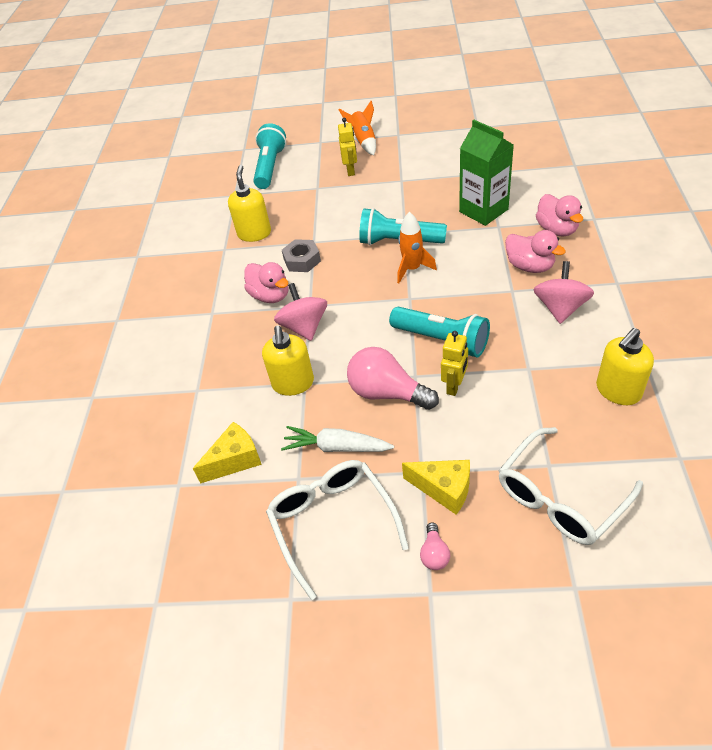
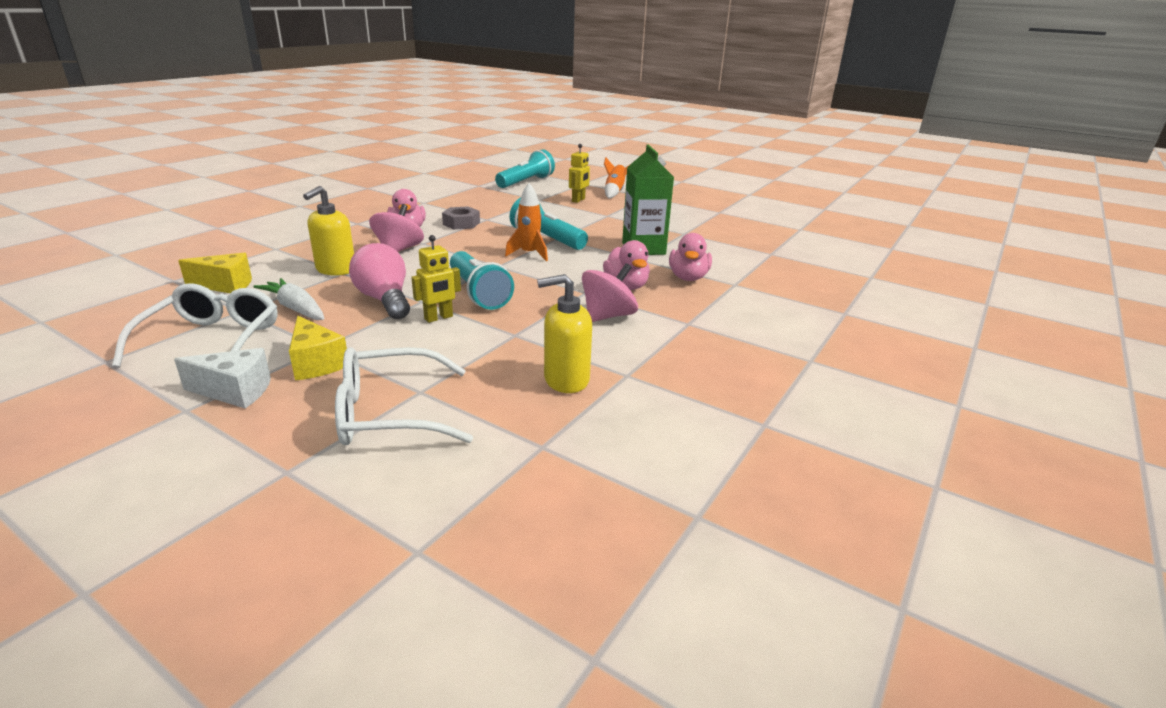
camera: 25 degrees right, 20 degrees down
yellow soap dispenser [228,165,271,242] -> none
pink light bulb [420,522,450,570] -> white cheese [174,348,271,408]

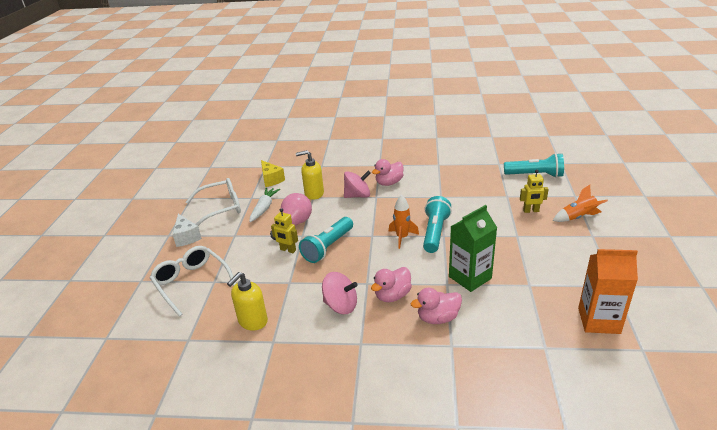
camera: 65 degrees right, 5 degrees up
yellow cheese [289,316,347,381] -> none
grey nut [442,206,480,230] -> none
yellow soap dispenser [537,274,592,393] -> yellow soap dispenser turned 105 degrees counterclockwise [227,272,268,331]
none -> orange carton [578,249,638,334]

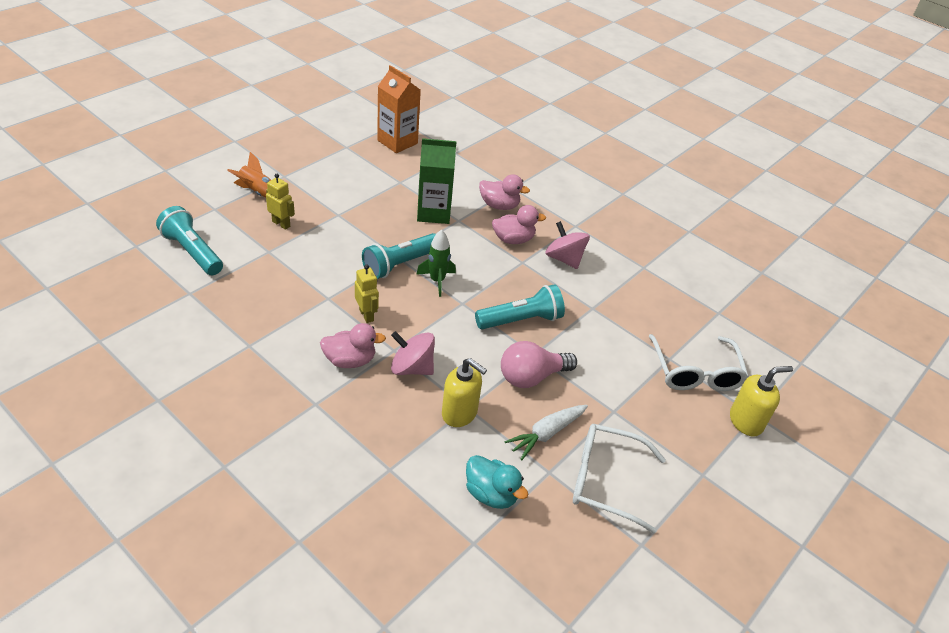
camera: 150 degrees left, 10 degrees up
white cheese [173,214,202,247] -> none
yellow soap dispenser [227,272,268,331] -> yellow soap dispenser moved to [730,366,793,436]
yellow cheese [261,160,285,187] -> turquoise duck [466,455,528,509]
yellow robot [271,208,298,253] -> yellow robot moved to [355,265,379,323]
orange rocket [388,194,419,249] -> green rocket [416,230,456,297]

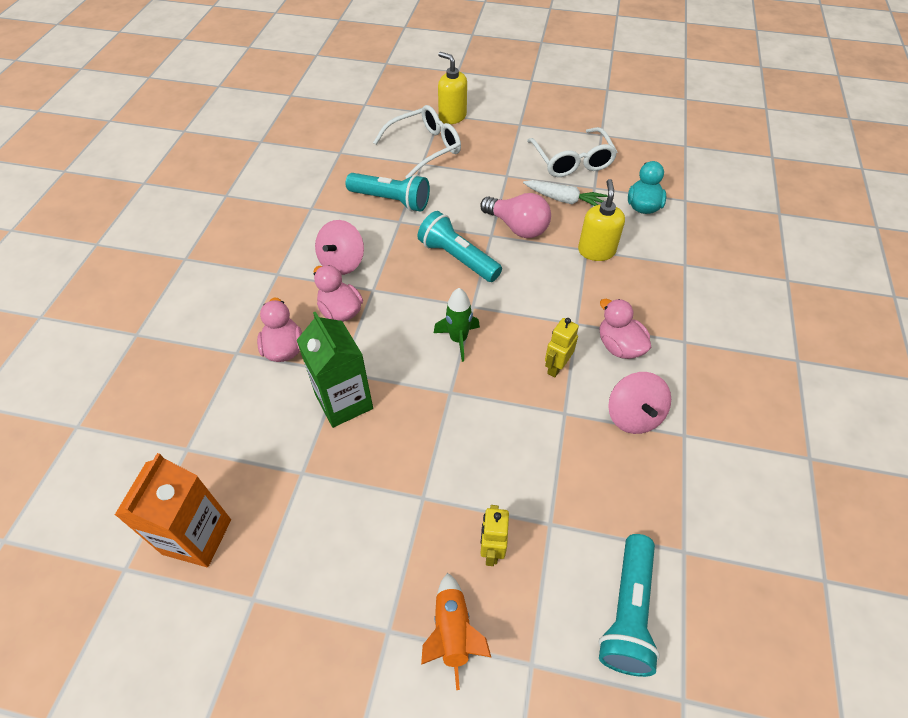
camera: 115 degrees left, 10 degrees up
turquoise flashlight [362,233,436,279] -> turquoise flashlight moved to [346,173,430,212]
pink spinning top [391,331,435,375] -> pink spinning top moved to [608,372,671,434]

